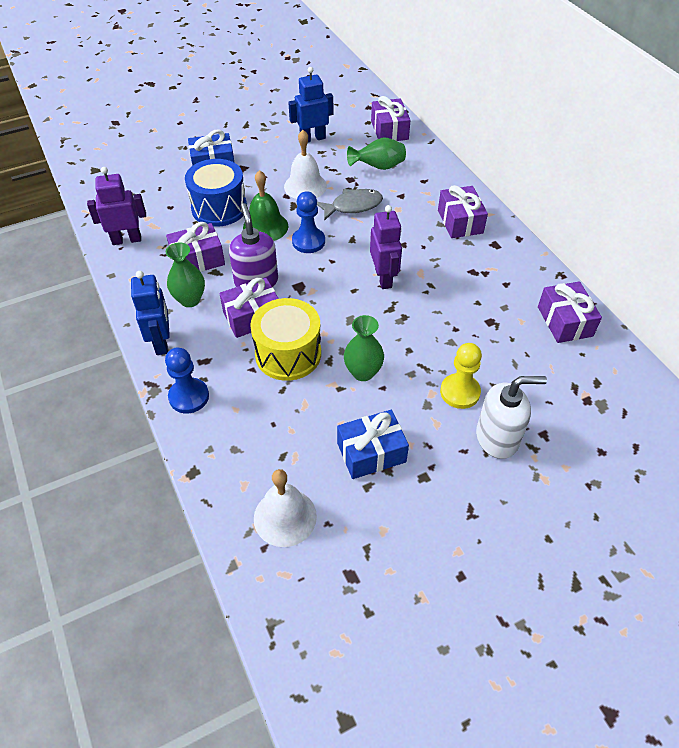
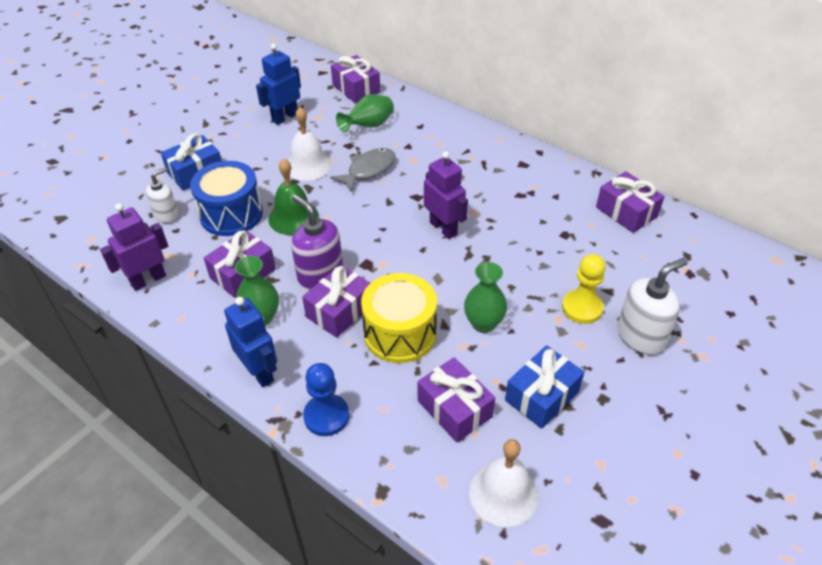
camera: 25 degrees left, 5 degrees down
blue pawn [292,191,325,253] -> none
purple gift [438,185,488,238] -> purple gift moved to [418,357,495,442]
none -> white soap dispenser [146,167,179,223]

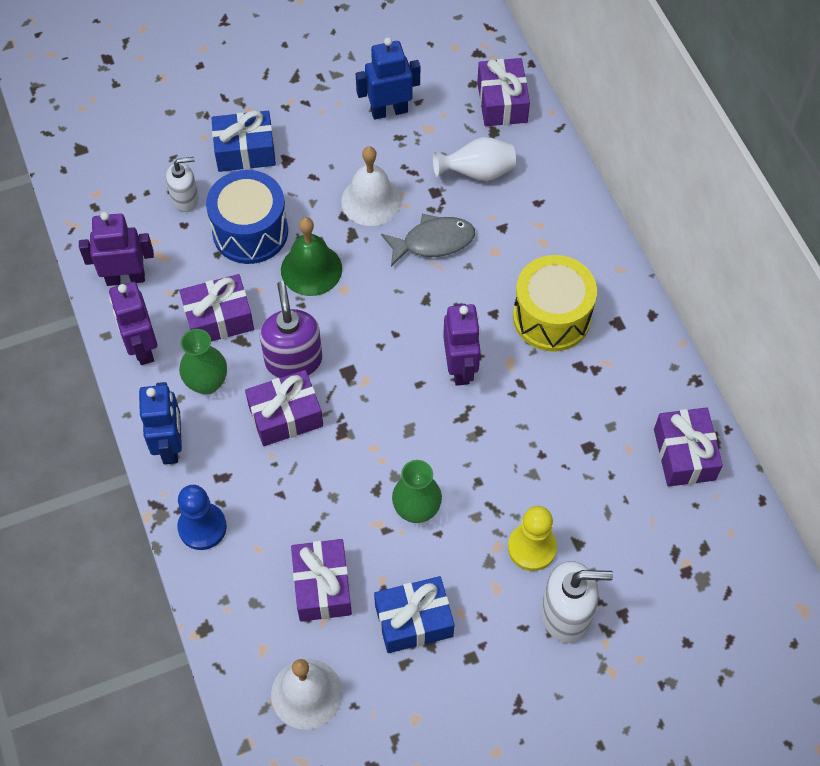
camera: 30 degrees right, 15 degrees up
green vase [336,94,394,132] -> white vase [433,137,516,181]
yellow drum [361,273,437,363] -> yellow drum moved to [513,255,597,352]
none -> purple robot [109,282,157,365]

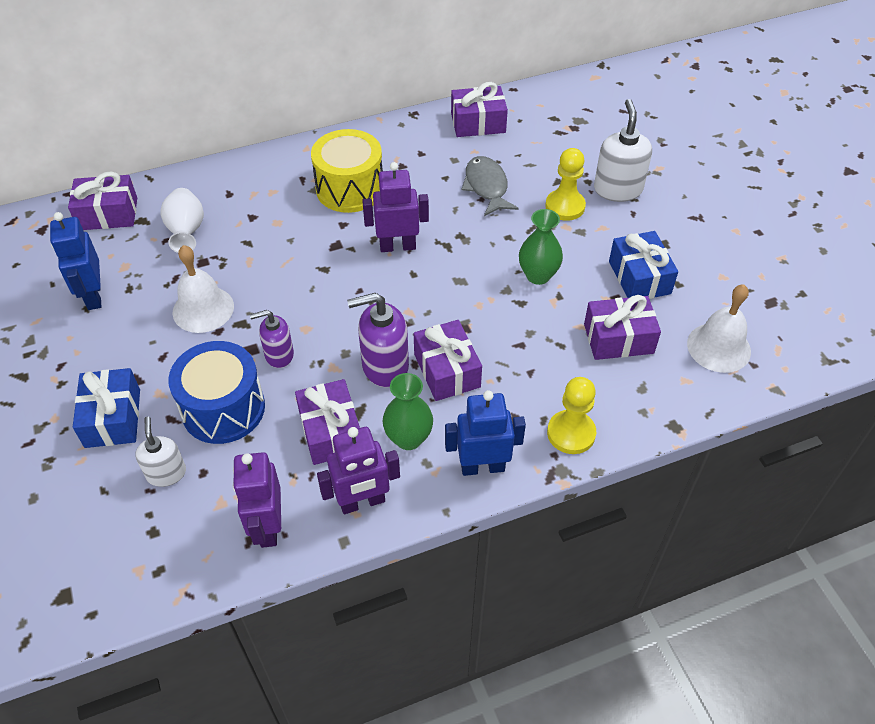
camera: 90 degrees left, 10 degrees down
blue pawn [177,485,227,550] -> yellow pawn [547,377,596,454]
green bell [281,217,342,296] -> purple soap dispenser [250,310,294,368]
grey fish [381,214,475,267] -> grey fish moved to [461,156,519,216]

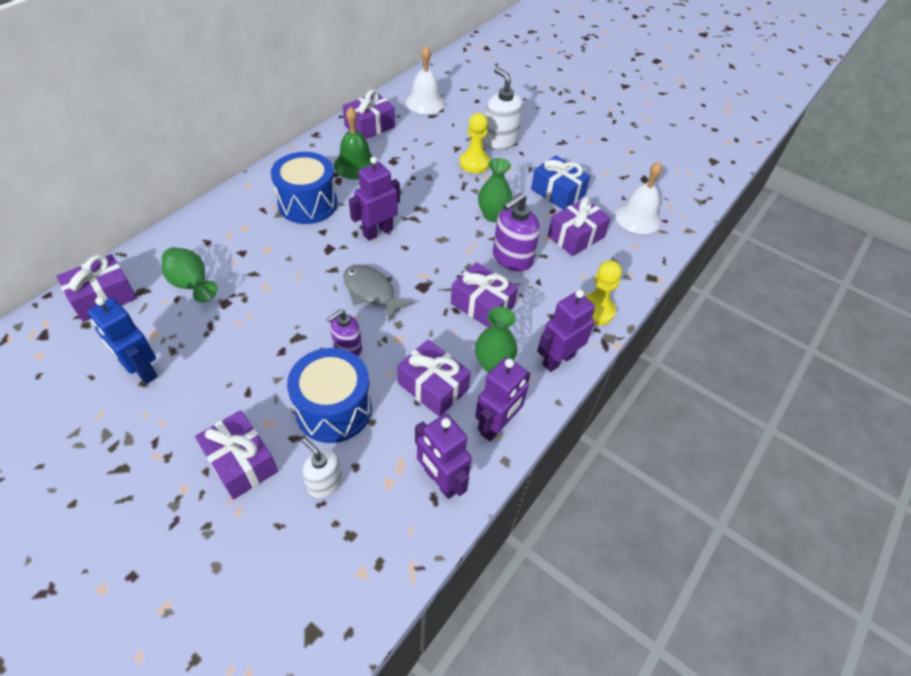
camera: 35 degrees left, 0 degrees up
blue gift [73,368,140,448] -> purple gift [195,410,278,499]
white vase [160,188,204,253] -> green vase [162,247,217,302]
white bell [173,245,234,333] -> white bell moved to [406,46,445,114]
yellow drum [311,129,383,213] -> blue drum [271,152,338,224]
purple soap dispenser [347,293,409,388] -> purple soap dispenser moved to [493,193,540,272]
blue robot [445,390,526,476] -> purple robot [537,289,595,372]
grey fish [461,156,519,216] -> grey fish moved to [343,265,414,321]
none -> green bell [334,107,373,180]

